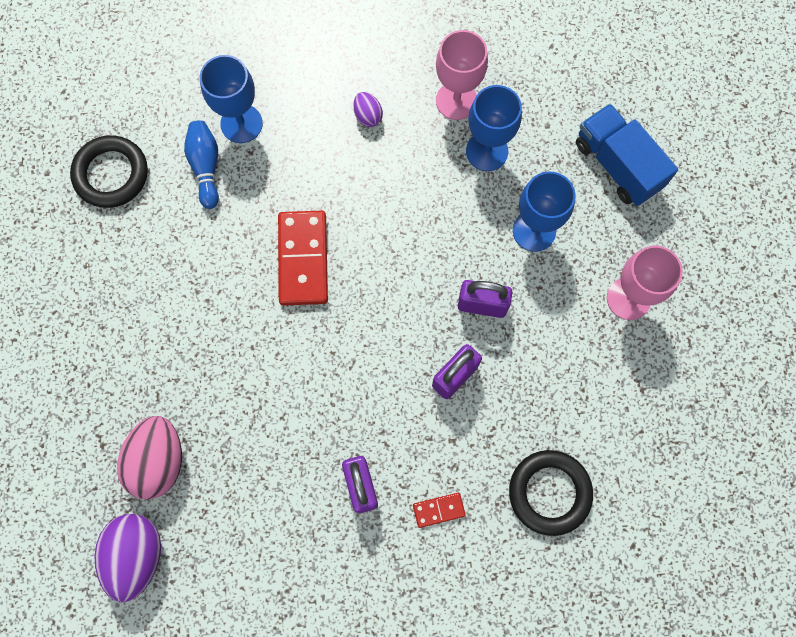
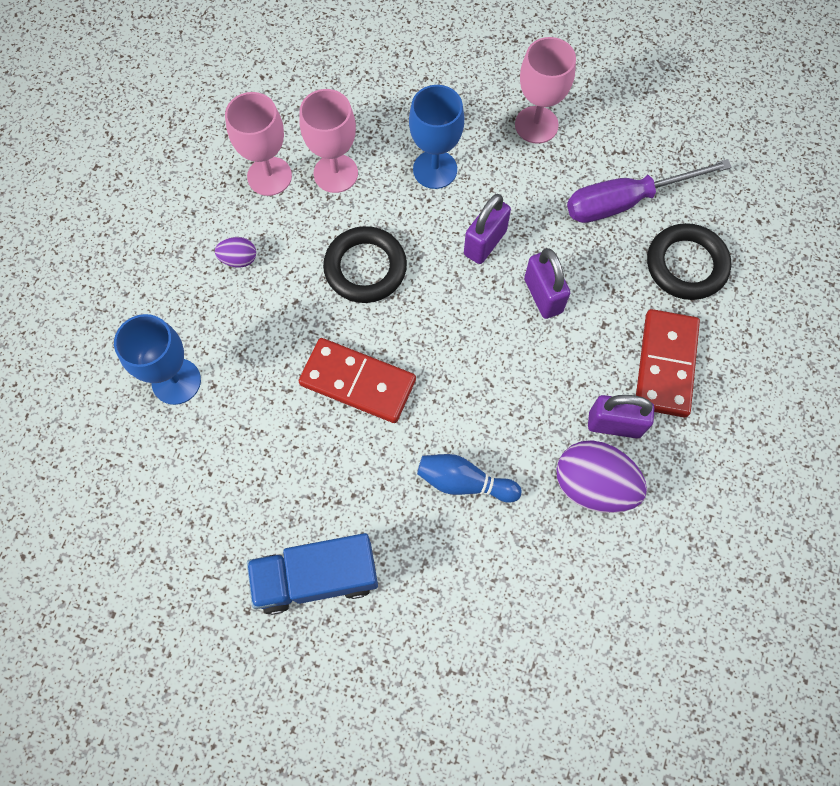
camera: 65 degrees left, 5 degrees down
black ring [70,135,148,208] -> black ring moved to [323,226,407,303]
purple egg [94,514,161,602] -> purple egg moved to [556,440,647,513]
pink egg [117,416,182,499] -> none
blue bowling pin [184,120,219,209] -> blue bowling pin moved to [417,454,522,503]
red domino [413,493,466,528] -> red domino [636,309,700,417], size x2.10
blue goblet [466,85,522,171] -> pink goblet [299,89,358,193]
blue truck [576,104,678,206] -> blue truck moved to [247,533,378,615]
none -> purple screwdriver [567,159,732,223]

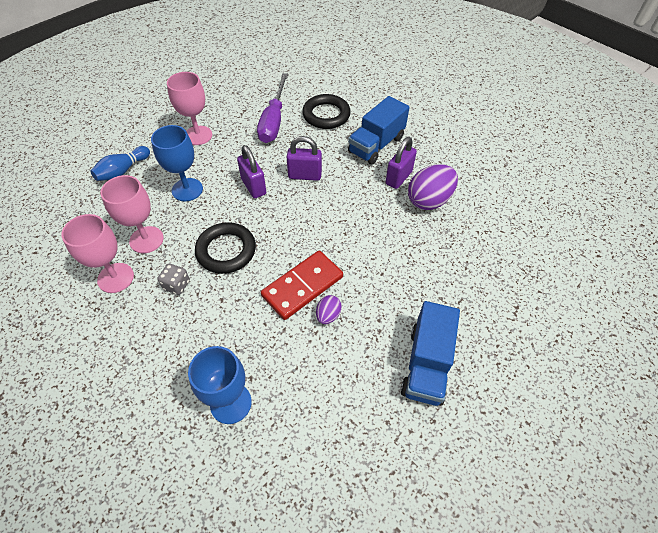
camera: 65 degrees left, 15 degrees down
purple egg [215,237,256,268] -> purple egg moved to [316,295,342,324]
blue bowling pin [417,454,522,503] -> blue bowling pin moved to [90,146,150,181]
red domino [636,309,700,417] -> blue truck [348,96,410,165]
none -> grey dice [157,264,190,295]

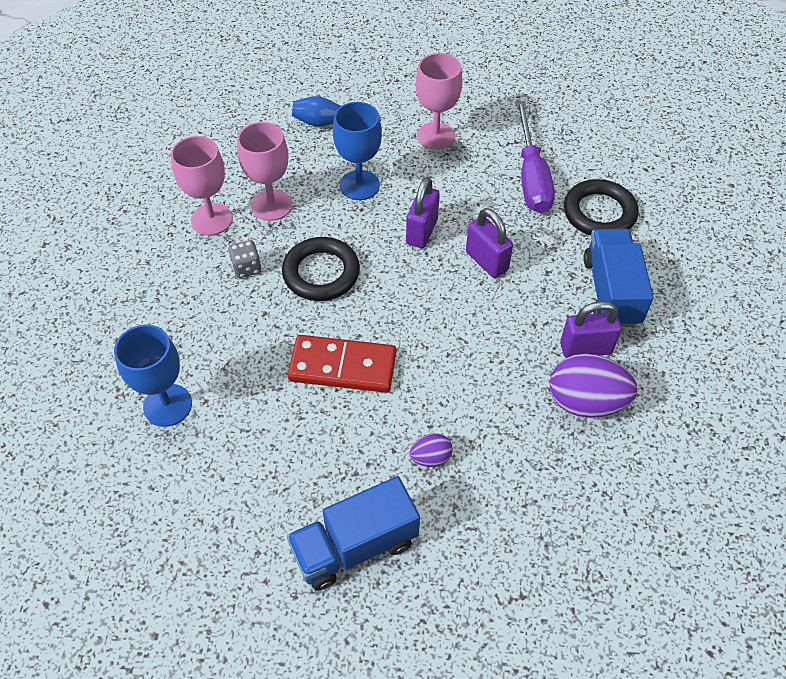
camera: 50 degrees right, 0 degrees up
purple screwdriver [257,73,288,143] -> purple screwdriver turned 60 degrees counterclockwise [516,101,555,213]
purple egg [316,295,342,324] -> purple egg moved to [409,433,453,467]
blue truck [348,96,410,165] -> blue truck turned 90 degrees clockwise [583,229,653,327]

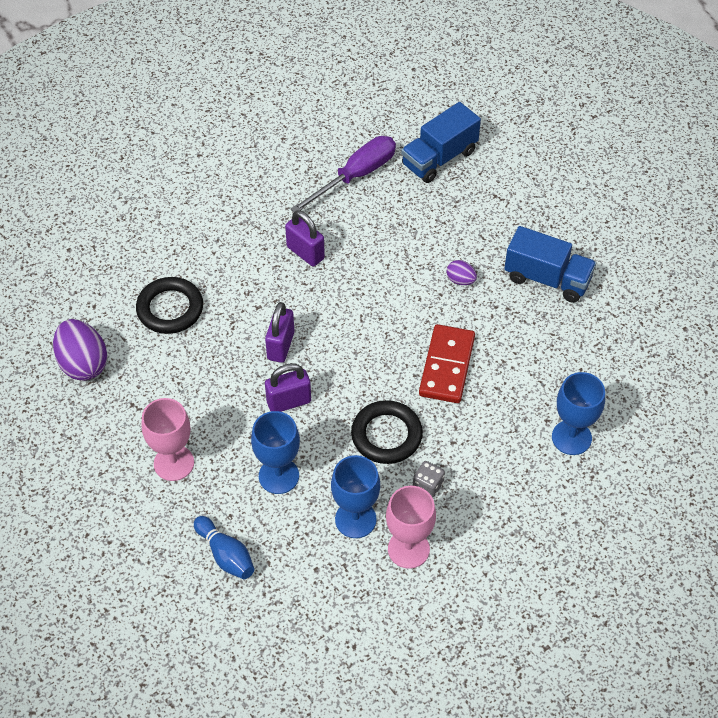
camera: 130 degrees left, 0 degrees up
pink goblet [237,122,292,221] -> blue goblet [331,455,380,538]
red domino [288,335,396,393] -> red domino turned 45 degrees clockwise [419,324,475,403]
purple screwdriver [516,101,555,213] -> purple screwdriver moved to [290,136,396,212]
purple egg [550,353,637,418] -> purple egg moved to [53,319,107,381]
blue truck [583,229,653,327] -> blue truck moved to [401,102,481,183]

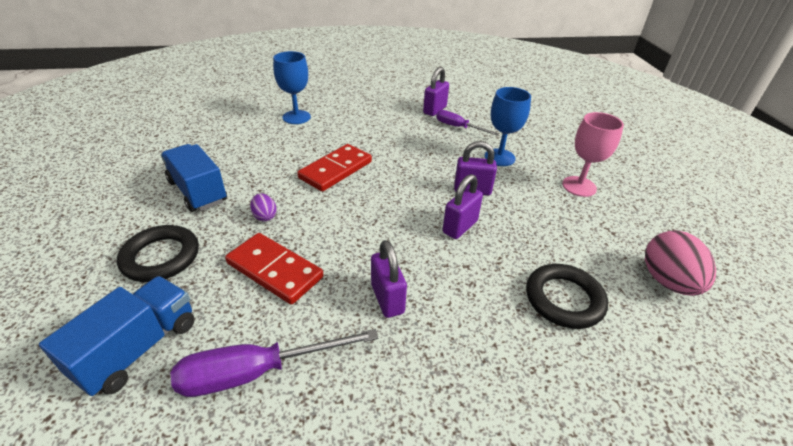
camera: 155 degrees left, 15 degrees down
purple egg [53,319,107,381] -> pink egg [645,230,716,296]
blue bowling pin [194,516,254,579] -> none
blue goblet [331,455,380,538] -> purple screwdriver [436,110,499,136]
black ring [351,400,423,464] -> black ring moved to [117,225,199,282]
pink goblet [386,486,436,569] -> purple padlock [423,67,449,116]
blue truck [401,102,481,183] -> blue truck turned 45 degrees counterclockwise [39,276,195,396]
grey dice [413,461,445,498] -> none
none -> red domino [225,233,324,304]

